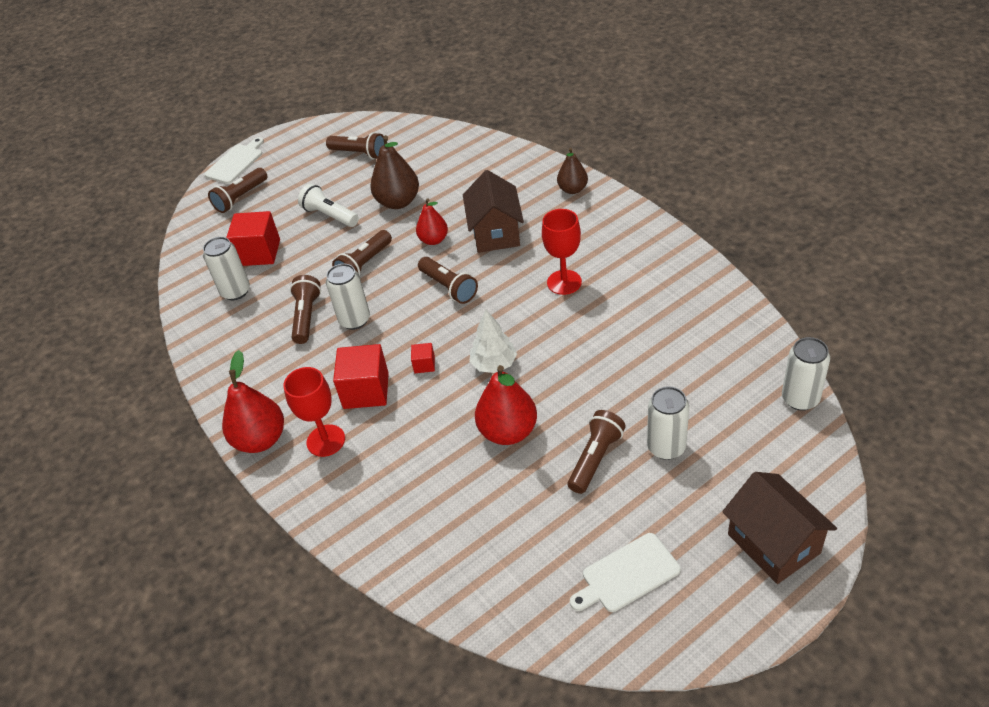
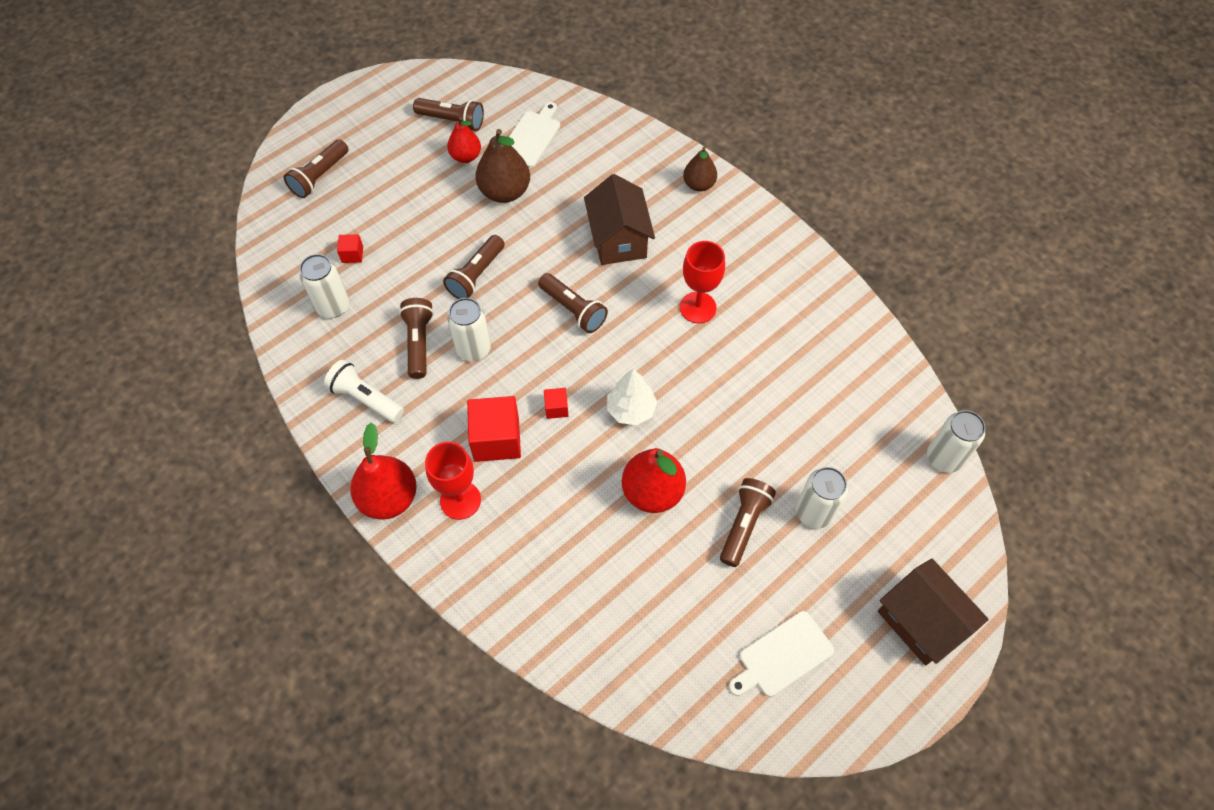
camera: 10 degrees left, 15 degrees up
white cutting board [204,137,264,184] -> white cutting board moved to [509,102,560,168]
red cube [226,211,280,266] -> red cube [337,234,363,263], size x0.48
white flashlight [298,184,359,227] -> white flashlight moved to [324,360,404,423]
red pear [416,198,448,245] -> red pear moved to [447,117,481,163]

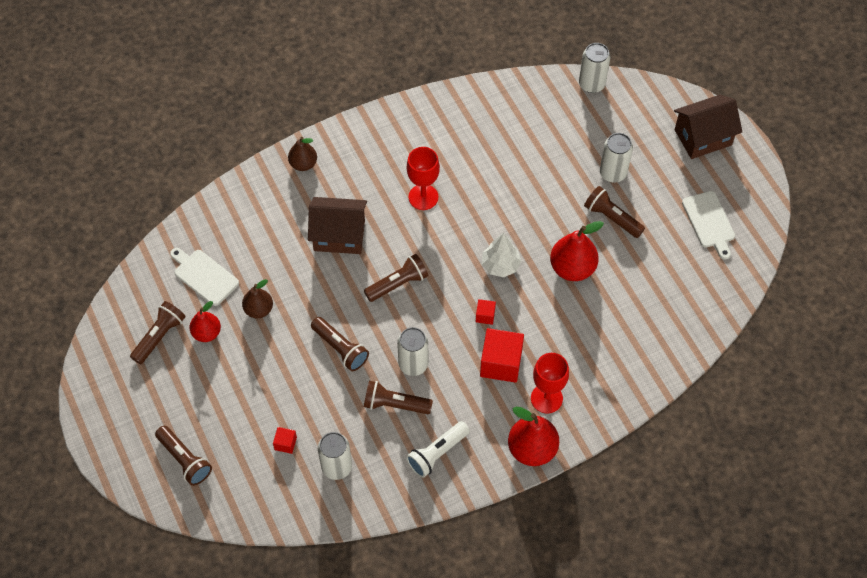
camera: 75 degrees left, 0 degrees up
brown pear [476,129,530,203] -> brown pear [242,279,273,318], size x0.63

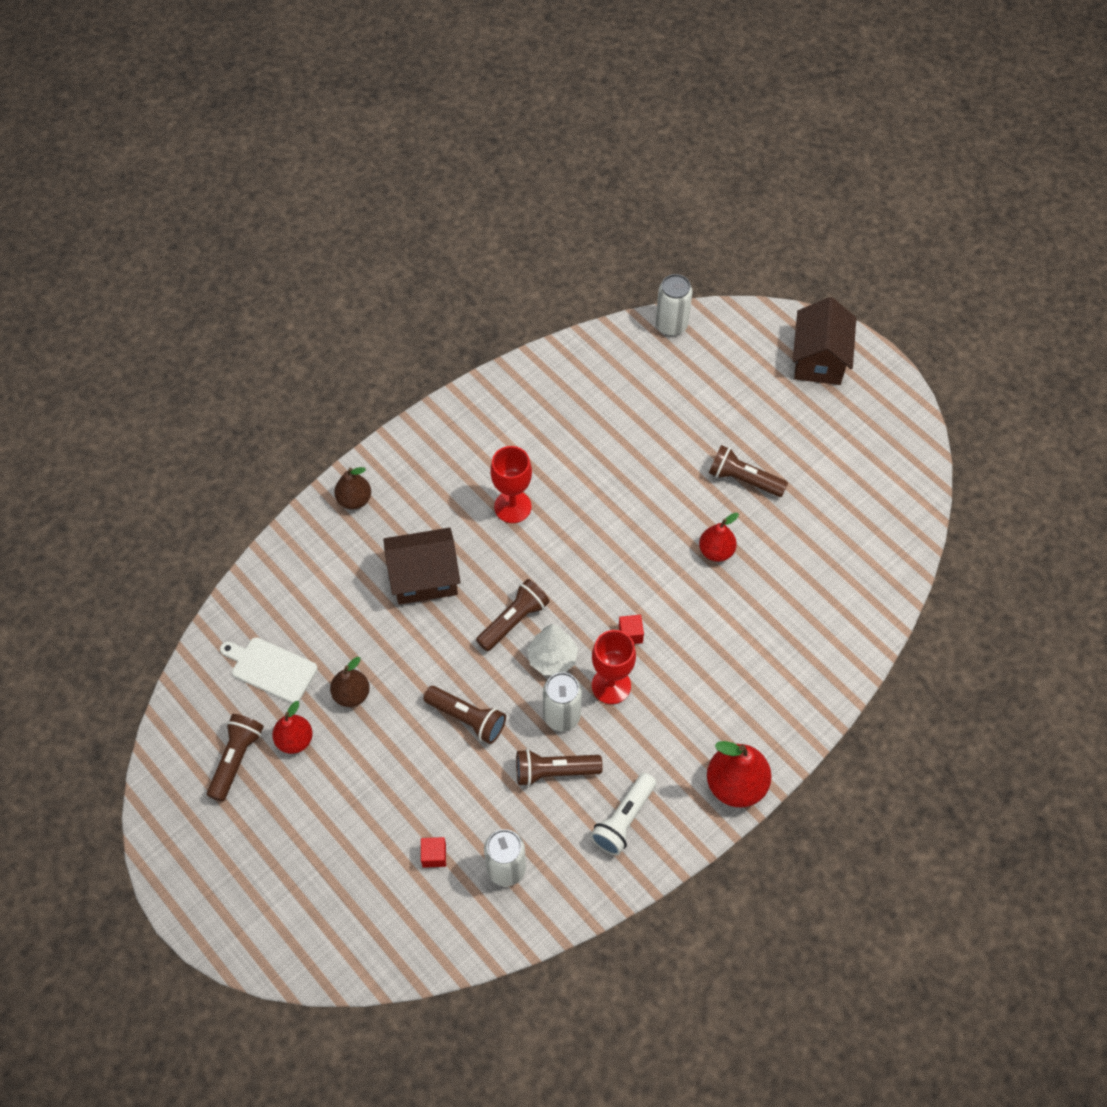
camera: 15 degrees left, 0 degrees up
brown flashlight [155,426,212,486] -> none
red cube [480,328,524,383] -> none
white tree [482,233,521,277] -> white tree moved to [527,624,578,675]
red goblet [531,353,569,414] -> red goblet moved to [592,630,636,704]
red pear [550,221,604,281] -> red pear [699,513,739,562], size x0.63
white can [600,133,633,183] -> none
brown house [674,95,742,159] -> brown house turned 45 degrees counterclockwise [793,297,856,385]
white cutting board [682,191,735,260] -> none

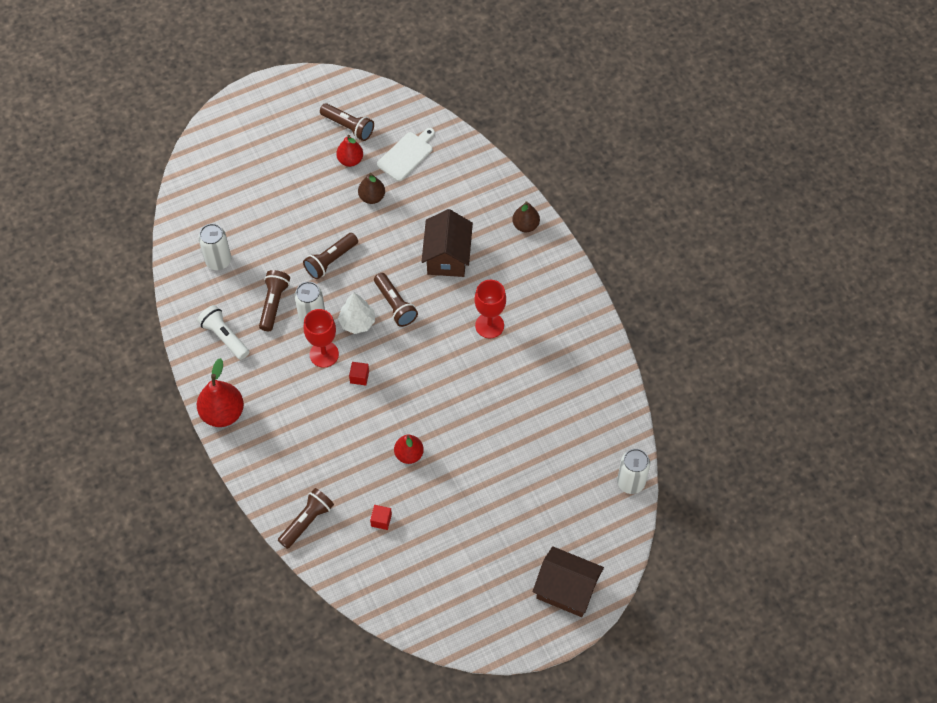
camera: 105 degrees right, 0 degrees up
red cube [421,837,446,868] -> red cube moved to [370,505,392,530]
brown flashlight [709,445,788,497] -> brown flashlight moved to [278,488,334,549]

